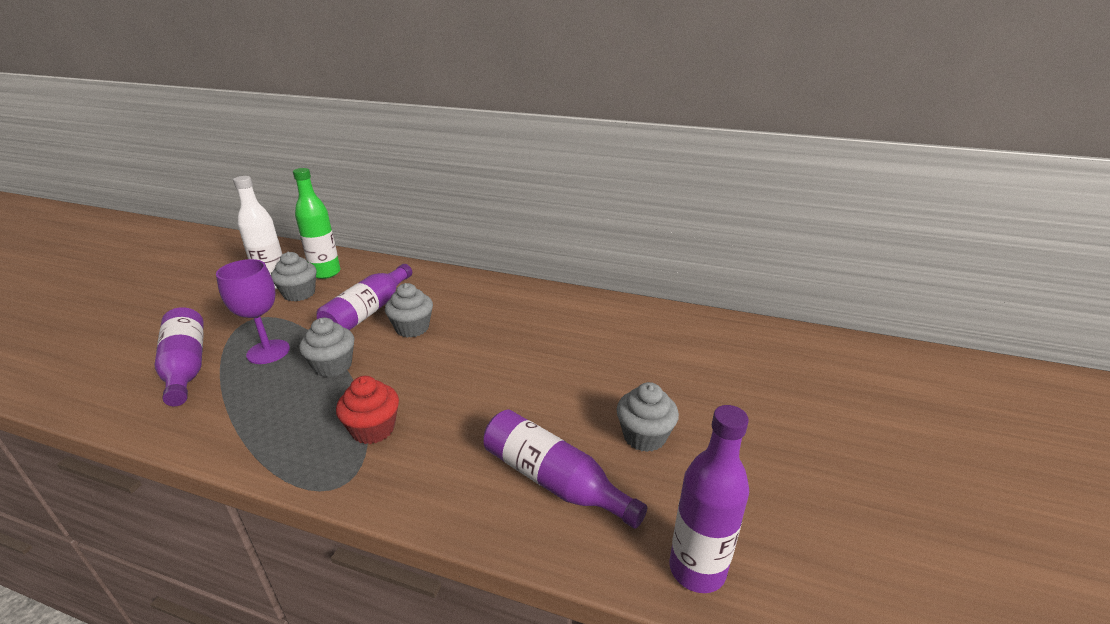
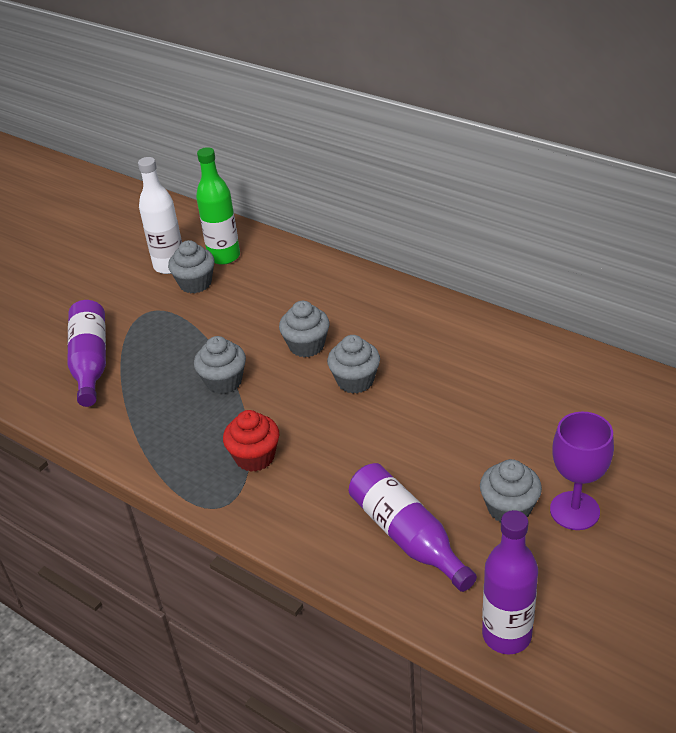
camera: 20 degrees right, 10 degrees up
purple goblet [216,259,290,364] -> purple goblet moved to [550,412,614,530]
purple bottle [316,264,412,330] -> none
none -> grey cupcake [327,335,380,394]

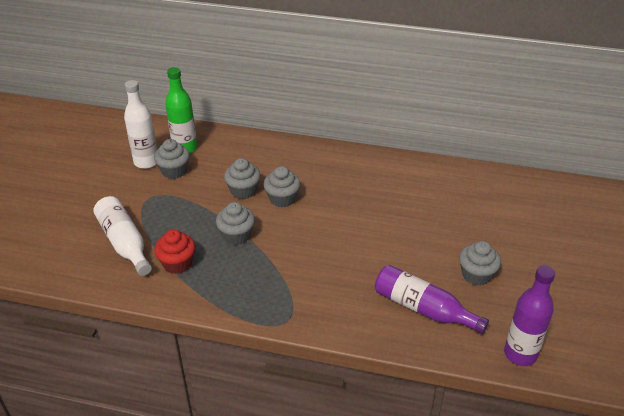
camera: 25 degrees left, 0 degrees up
purple bottle [67,300,106,407] -> white bottle [93,196,152,276]
red cupcake [223,410,279,472] -> red cupcake moved to [154,229,195,274]
grey cupcake [327,335,380,394] -> grey cupcake moved to [224,158,261,199]
purple goblet [550,412,614,530] -> none

